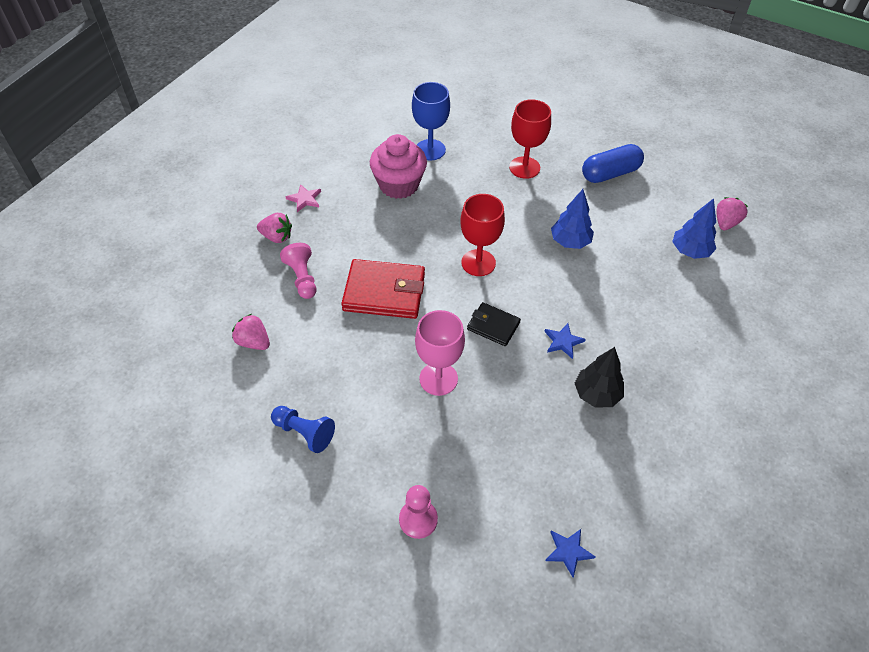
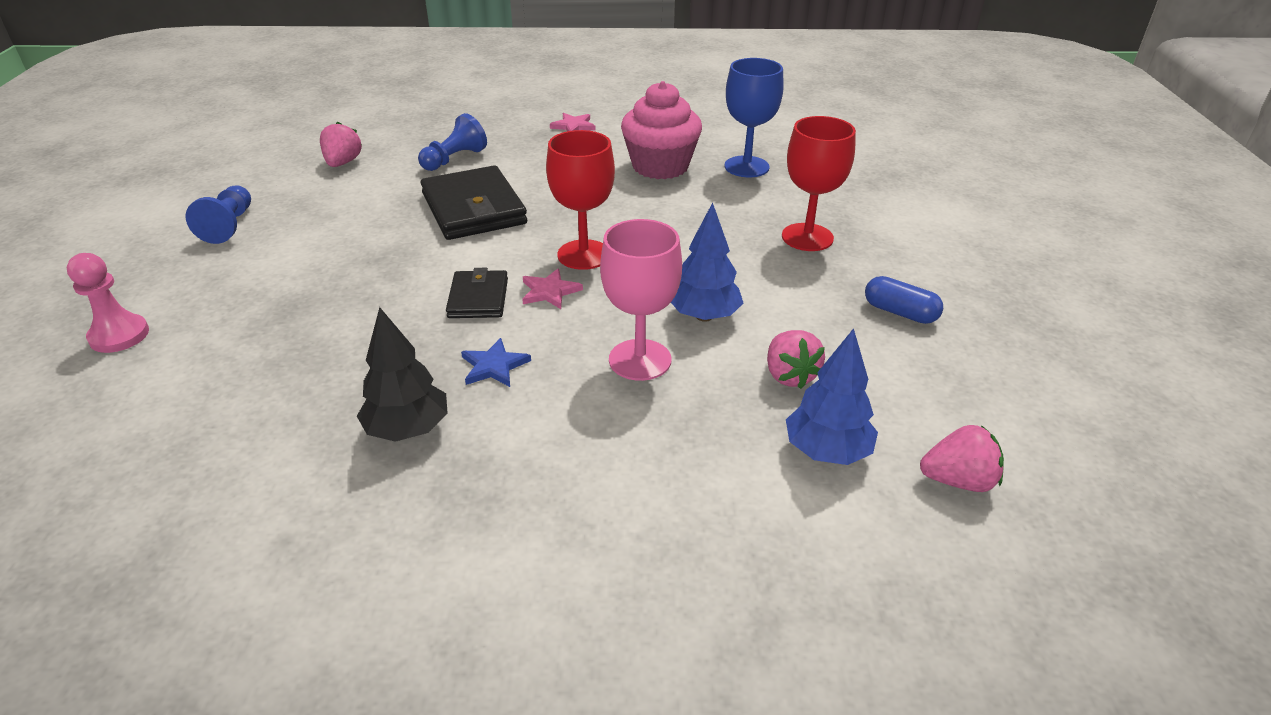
camera: 60 degrees right, 15 degrees down
pink strawberry [257,213,292,243] -> pink strawberry moved to [767,330,825,389]
pink pawn [280,243,316,299] -> blue pawn [418,113,487,171]
red wallet [341,259,425,319] -> black wallet [421,166,527,240]
pink goblet [415,310,465,396] -> pink goblet moved to [600,219,682,381]
blue star [545,529,595,577] -> none
blue capsule [582,144,644,183] -> blue capsule [865,276,943,324], size x0.63
none -> pink star [522,268,583,309]

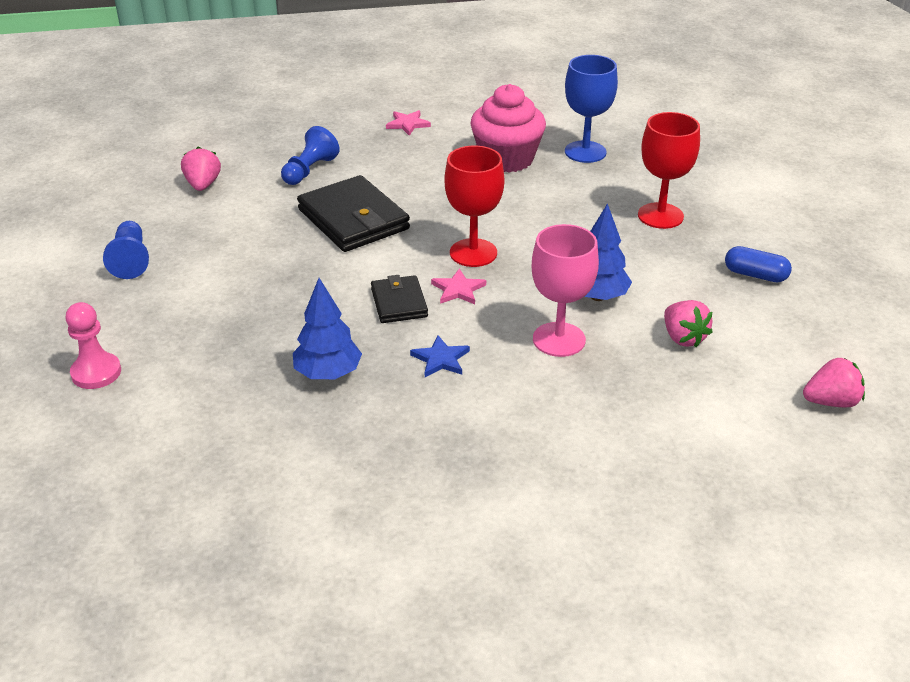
camera: 10 degrees left, 0 degrees up
black tree [357,307,448,442] -> none
blue tree [786,328,878,465] -> blue tree moved to [293,278,362,379]

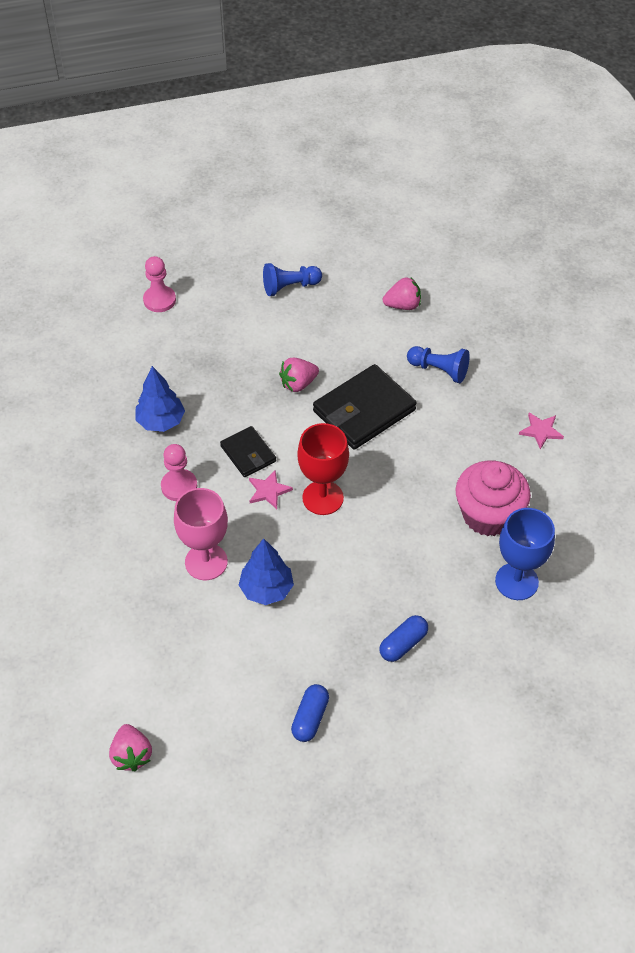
camera: 85 degrees right, 15 degrees up
black wallet [371,275,428,323] -> black wallet turned 75 degrees clockwise [220,426,276,477]
blue star [410,335,470,377] -> pink pawn [161,444,198,501]
red goblet [638,112,700,229] -> blue capsule [379,615,428,662]
pink strawberry [664,300,713,347] -> pink strawberry moved to [279,358,319,392]

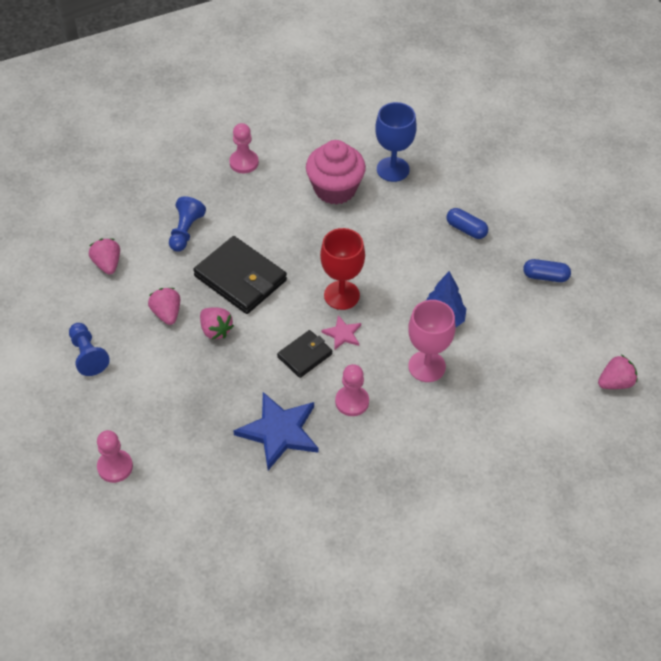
camera: 100 degrees left, 0 degrees up
blue tree [135,366,185,432] -> blue star [233,392,318,470]
pink star [519,413,564,450] -> pink pawn [229,123,259,173]
none -> pink strawberry [148,288,180,325]

